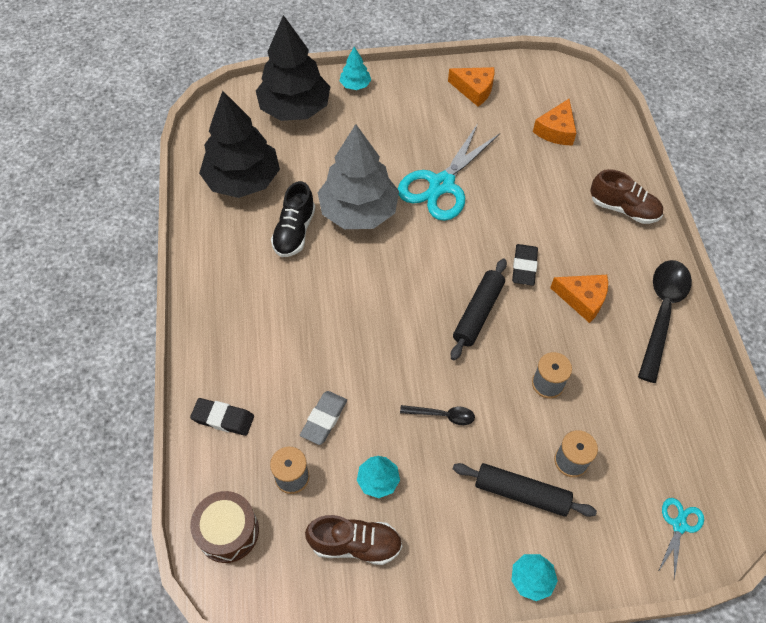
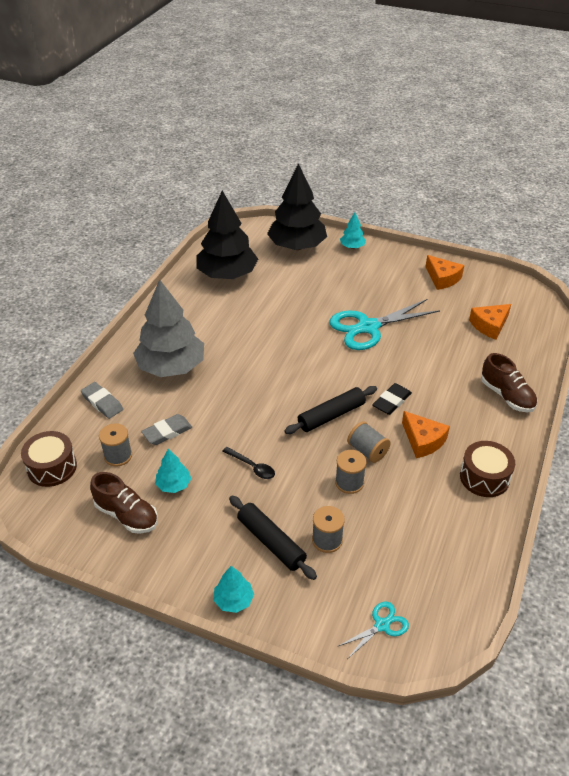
camera: 30 degrees right, 15 degrees down
black eraser [190,398,254,436] -> grey eraser [81,382,123,419]
black shoe [271,181,315,257] -> none
grey tree [318,124,399,229] -> grey tree moved to [133,279,204,377]
black spoon [638,260,692,383] -> brown drum [460,441,515,497]
none -> grey spool [347,421,391,463]

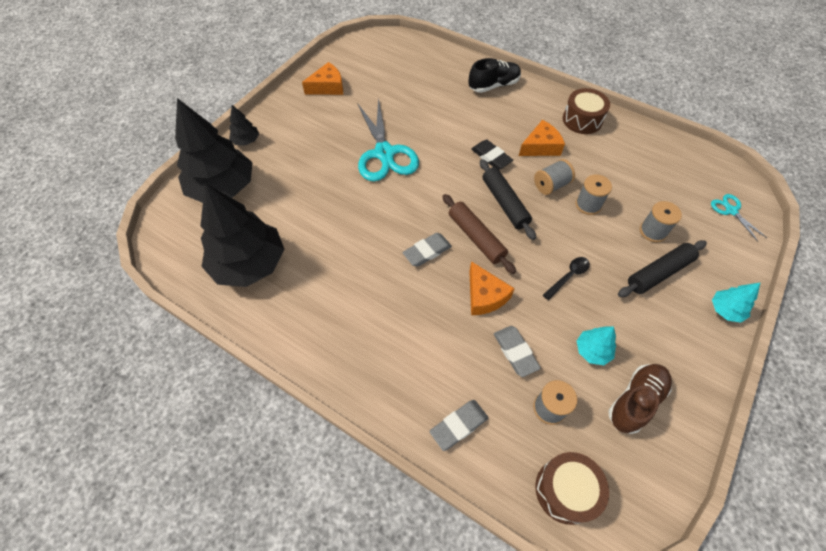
camera: 80 degrees left, 15 degrees up
grey tree [133,279,204,377] -> none
turquoise tree [340,213,366,249] -> black tree [229,105,259,146]
orange cheese [469,304,511,340] -> orange cheese moved to [469,261,515,315]
brown shoe [481,353,537,412] -> black shoe [469,58,521,93]
none -> grey eraser [402,233,452,267]
none -> brown rolling pin [442,194,516,274]

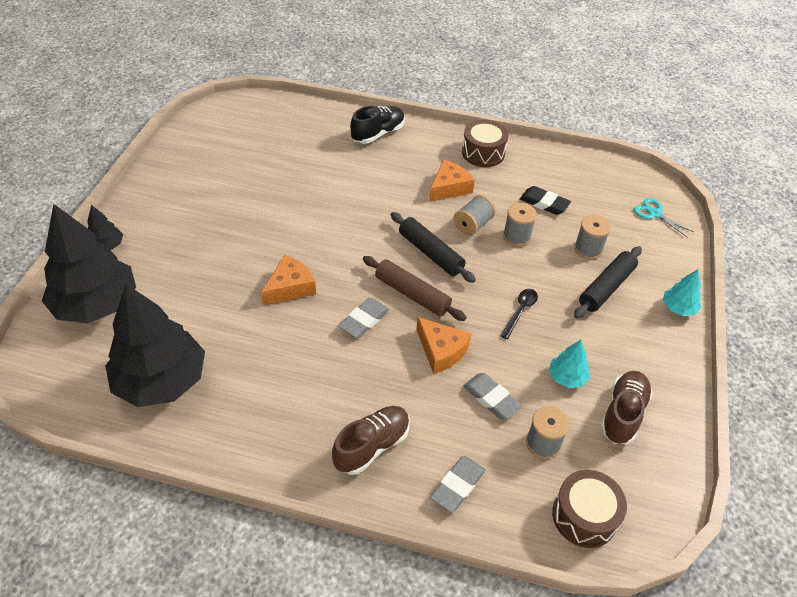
camera: 20 degrees left, 10 degrees down
orange cheese [302,62,343,95] -> orange cheese moved to [261,255,316,305]
turquoise scissors [357,98,419,181] -> none
black eraser [471,140,513,169] -> black eraser moved to [520,186,571,215]
none -> brown shoe [332,406,410,475]

